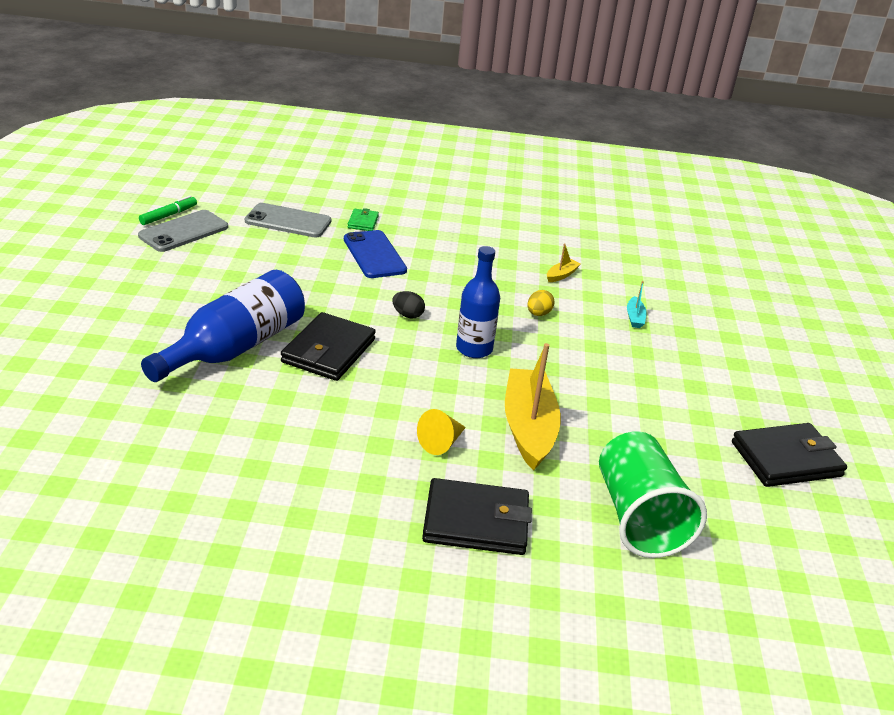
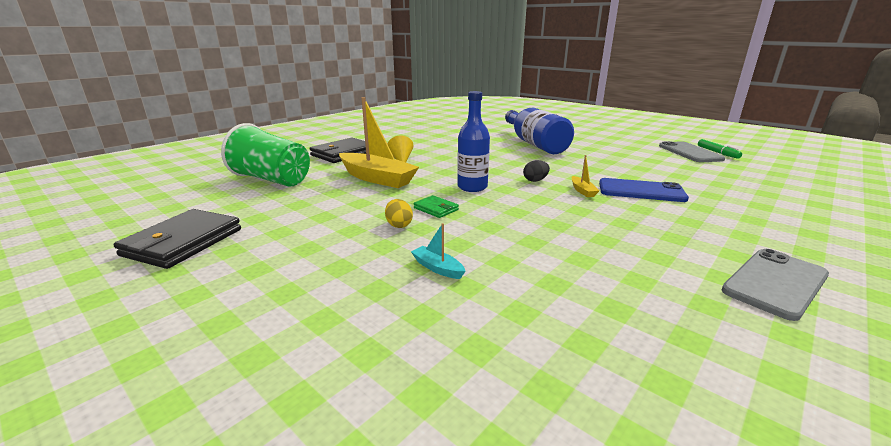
camera: 130 degrees right, 10 degrees down
grey phone [245,203,331,238] -> grey phone moved to [722,249,829,321]
black wallet [281,312,376,381] -> none
green wallet [348,208,379,231] -> green wallet moved to [414,195,459,218]
yellow egg [527,290,555,316] -> yellow egg moved to [385,199,413,228]
yellow boat [547,243,580,282] -> yellow boat moved to [572,155,600,197]

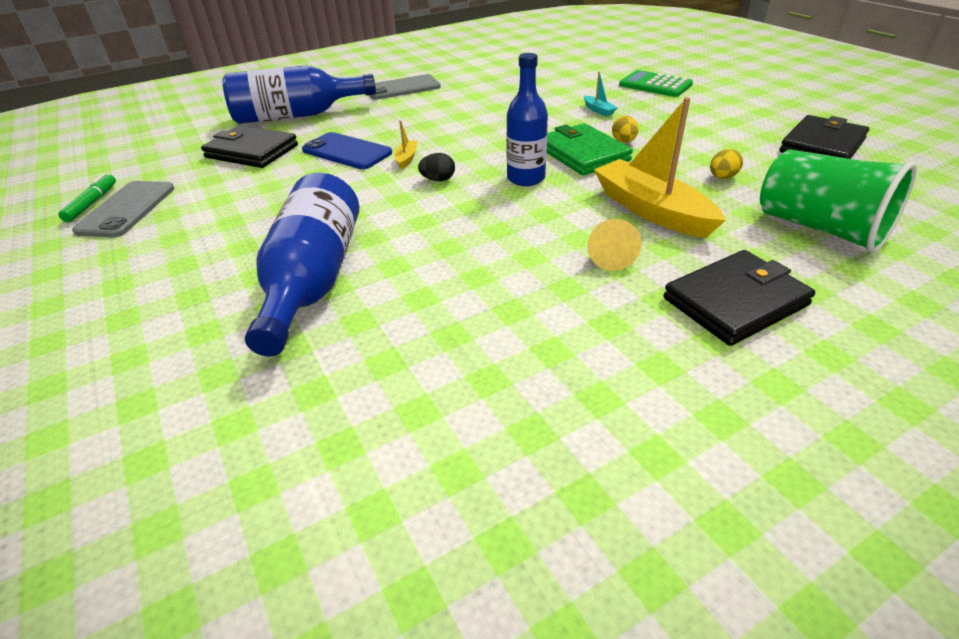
camera: 160 degrees left, 15 degrees up
green wallet [414,195,459,218] -> green wallet [547,123,633,175], size x2.02
none -> black wallet [201,125,298,168]
none -> blue bottle [222,66,376,124]
none -> green calculator [619,70,693,97]
none -> yellow egg [710,149,743,179]

